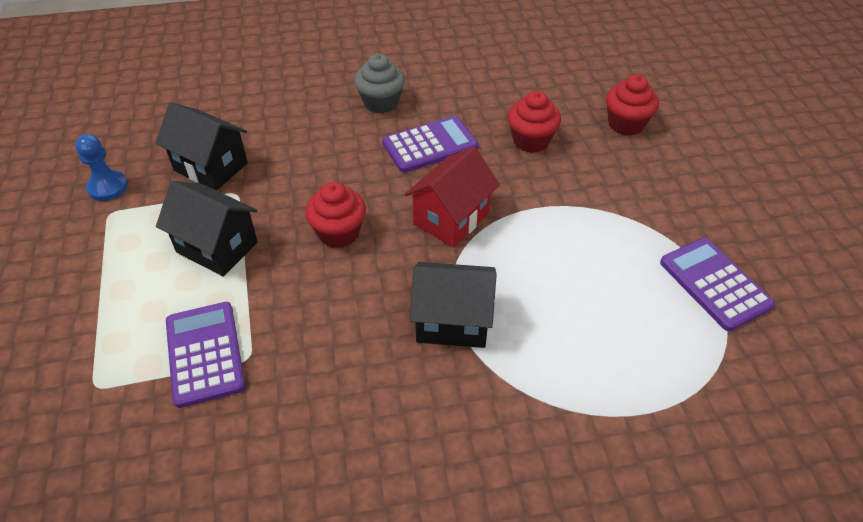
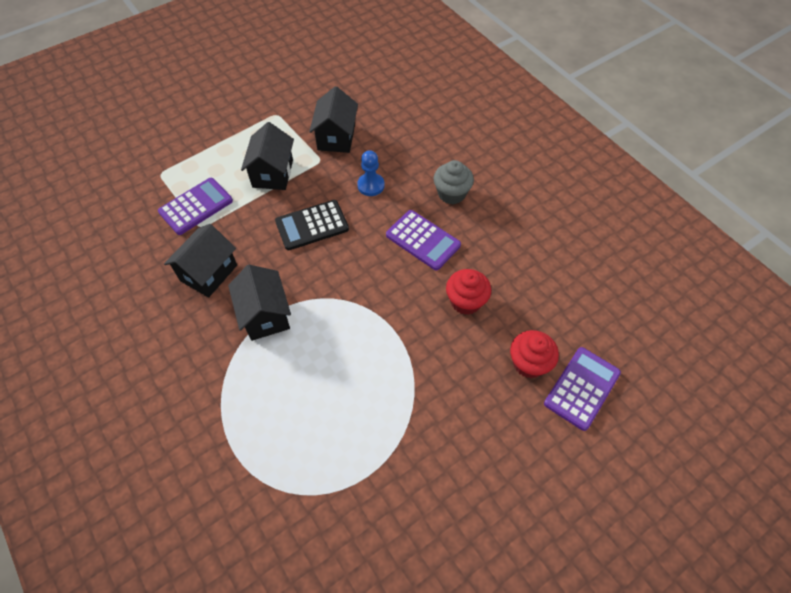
camera: 65 degrees right, 10 degrees up
blue pawn [75,134,128,201] -> blue pawn moved to [357,150,385,196]
red cupcake [305,182,366,248] -> black calculator [275,200,349,250]
red house [405,146,500,247] -> none
purple calculator [660,238,775,331] -> purple calculator moved to [544,347,621,431]
none -> black house [164,224,237,298]

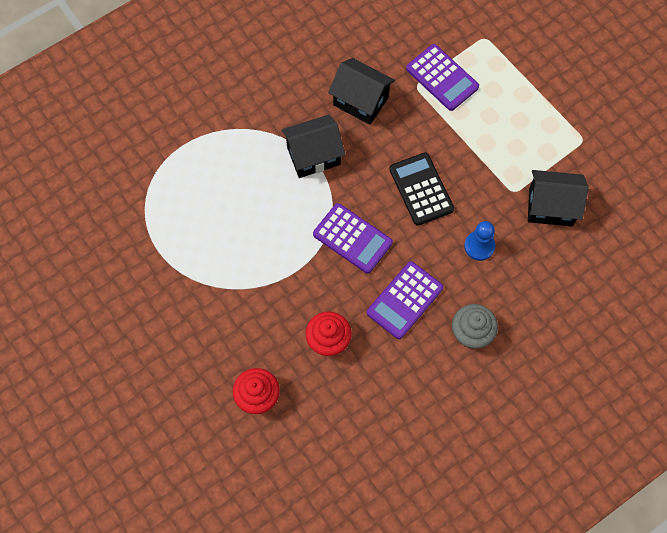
camera: 90 degrees right, 10 degrees up
black house [241,122,294,190] -> none
purple calculator [544,347,621,431] -> purple calculator moved to [313,203,393,273]

